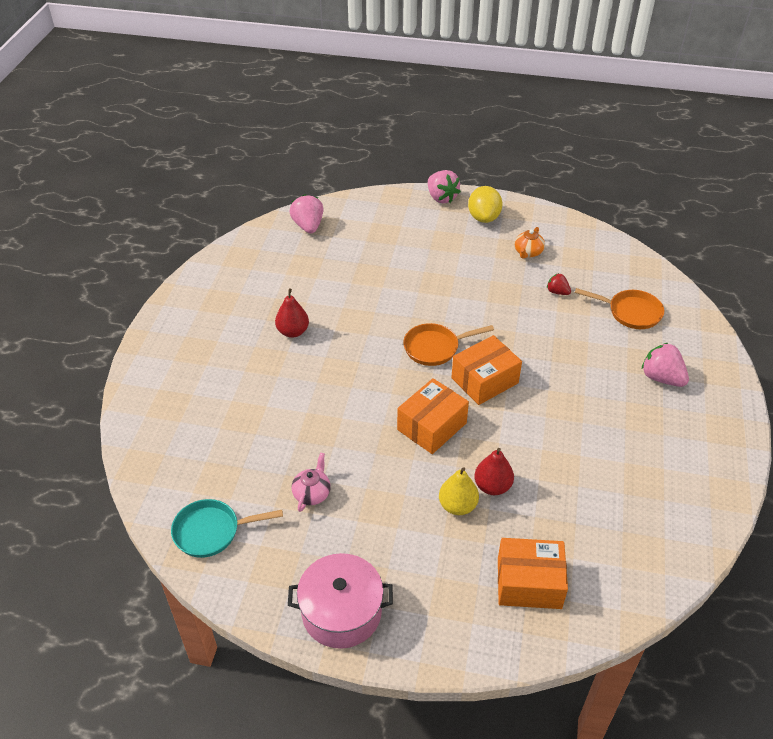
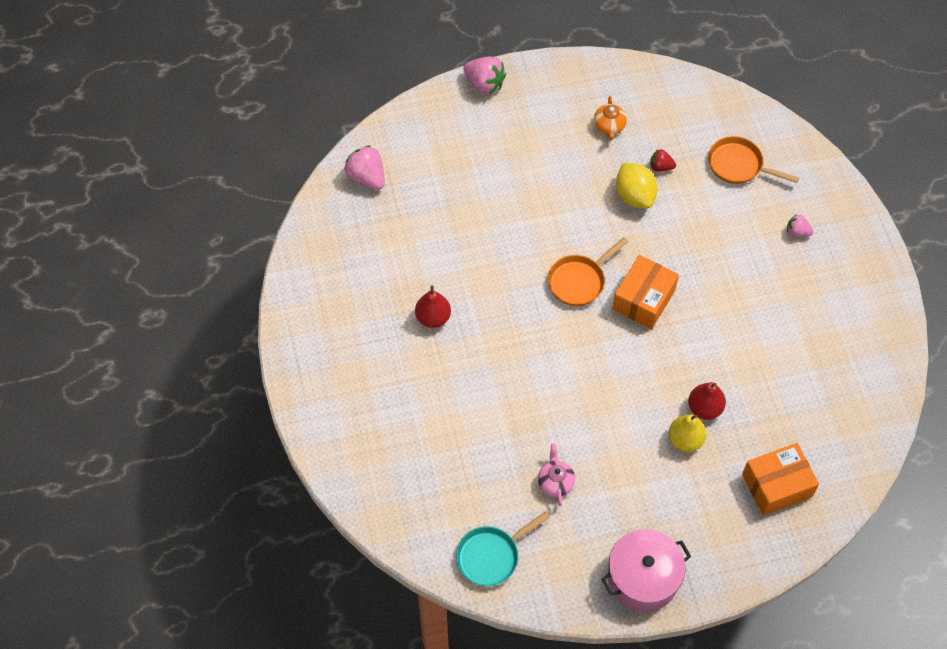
camera: 25 degrees left, 15 degrees up
orange box [397,378,469,454] -> none
yellow lemon [468,186,503,223] -> yellow lemon moved to [616,163,658,209]
orange pan [575,288,664,329] -> orange pan turned 150 degrees counterclockwise [708,136,799,184]
pink strawberry [642,343,689,387] -> pink strawberry [787,214,814,237], size x0.58

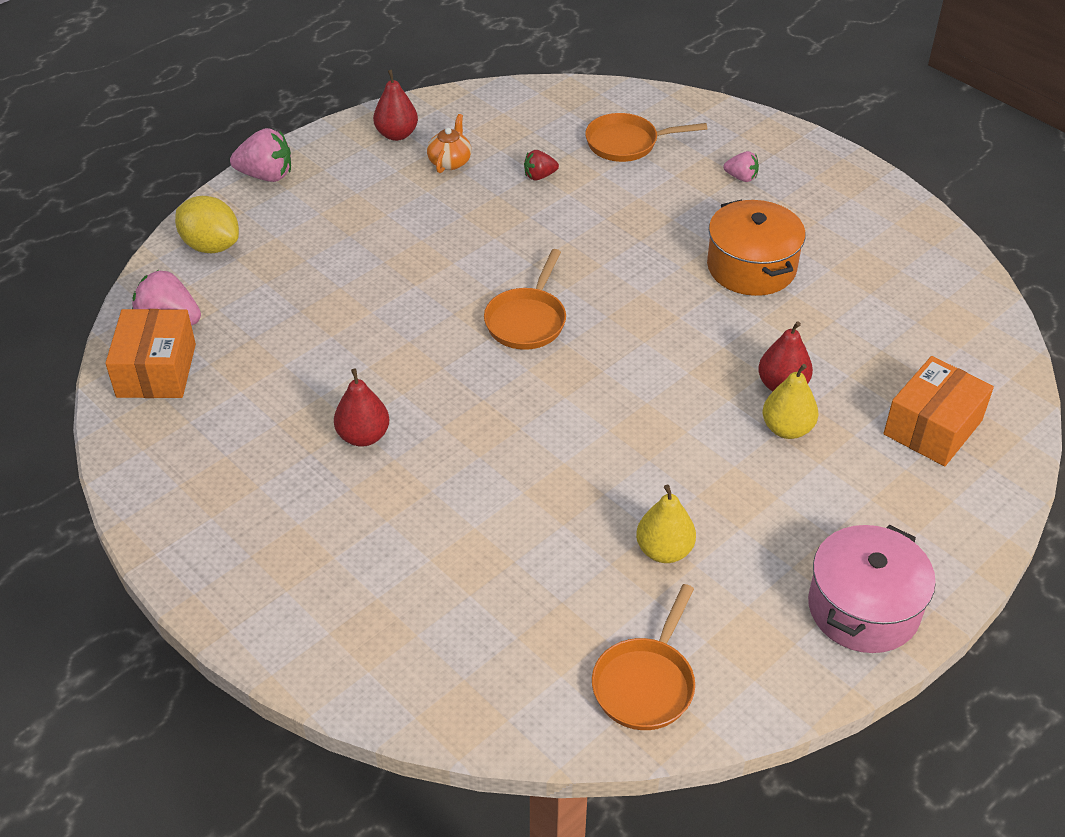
camera: 30 degrees left, 15 degrees down
turquoise pan [456,511,550,586] -> orange pan [592,584,695,730]
pink teapot [538,443,575,506] -> yellow pear [636,485,696,563]
orange teapot [594,96,627,140] -> orange teapot turned 135 degrees counterclockwise [427,114,472,173]
orange box [612,255,679,329] -> orange box moved to [105,309,196,398]
yellow lemon [616,163,658,209] -> yellow lemon moved to [175,196,239,253]
pink strawberry [787,214,814,237] -> pink strawberry turned 150 degrees counterclockwise [723,151,759,182]
none -> red pear [373,70,418,141]
none -> orange pot [707,199,805,296]

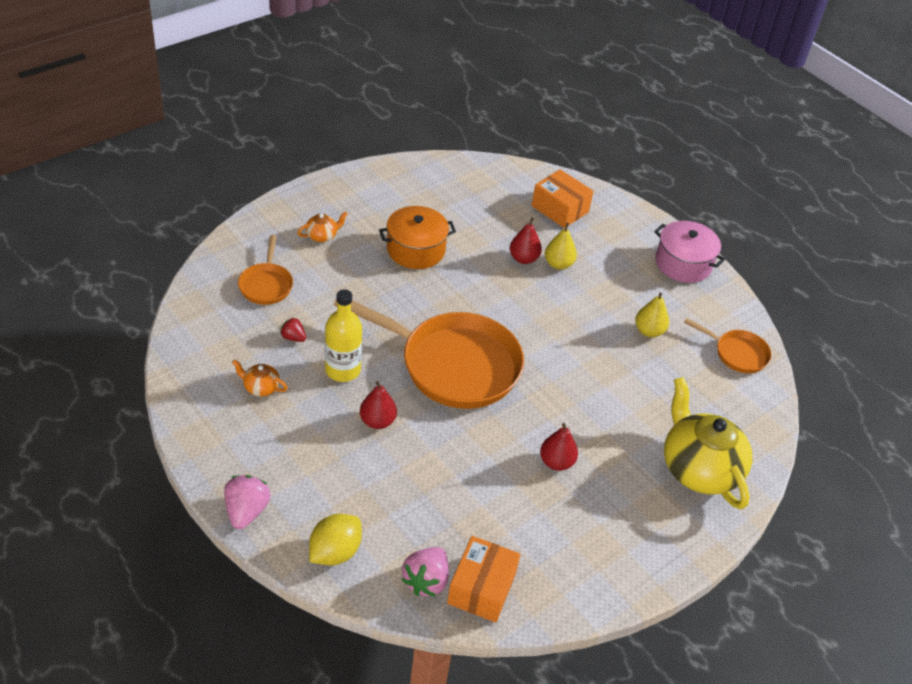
camera: 90 degrees left, 0 degrees up
orange box [105,309,196,398] -> orange box turned 75 degrees counterclockwise [447,536,520,622]
red pear [373,70,418,141] -> red pear moved to [360,381,397,429]
orange pan [484,249,566,350] -> orange pan [334,300,524,409], size x2.11
red strawberry [524,150,559,181] -> red strawberry turned 135 degrees clockwise [280,318,306,342]
pink strawberry [723,151,759,182] -> orange teapot [297,212,348,242]
none -> yellow bottle [325,289,362,382]
none -> yellow teapot [664,377,752,509]

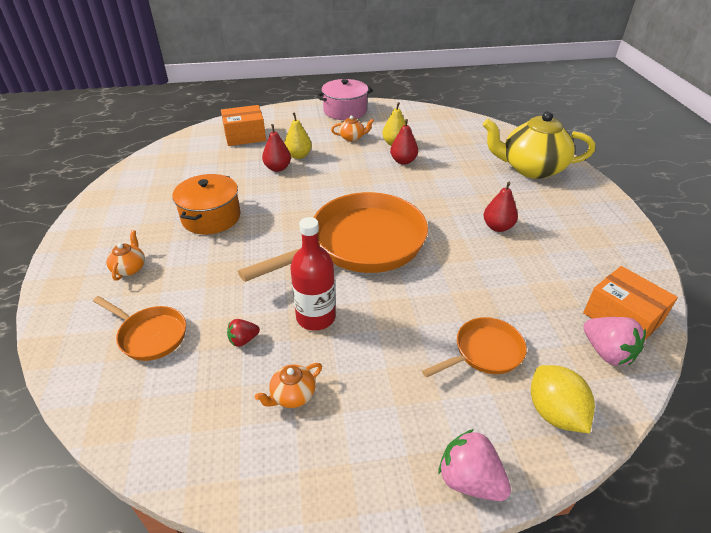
camera: 55 degrees left, 5 degrees down
yellow bottle [325,289,362,382] -> red bottle [290,217,336,331]
red pear [360,381,397,429] -> red pear moved to [390,119,418,165]
orange pan [684,318,772,373] -> orange pan moved to [422,317,527,378]
none -> orange teapot [331,116,374,141]

